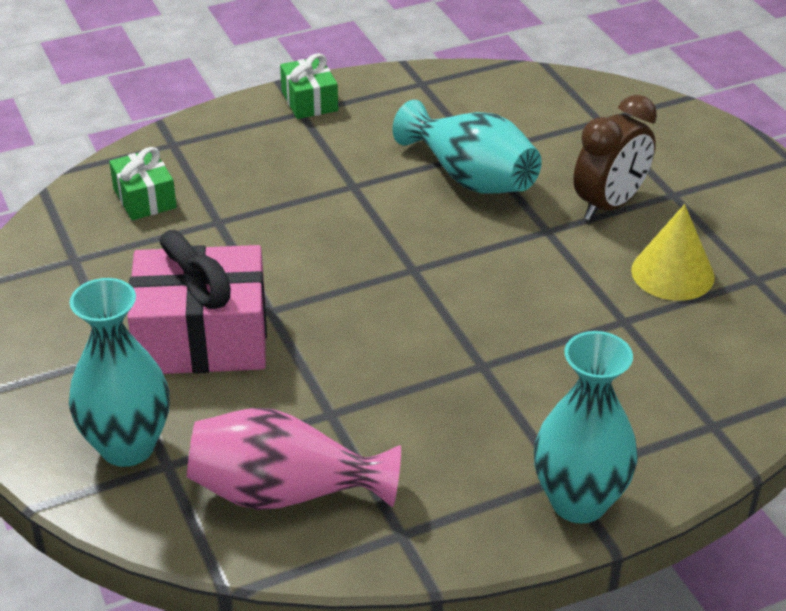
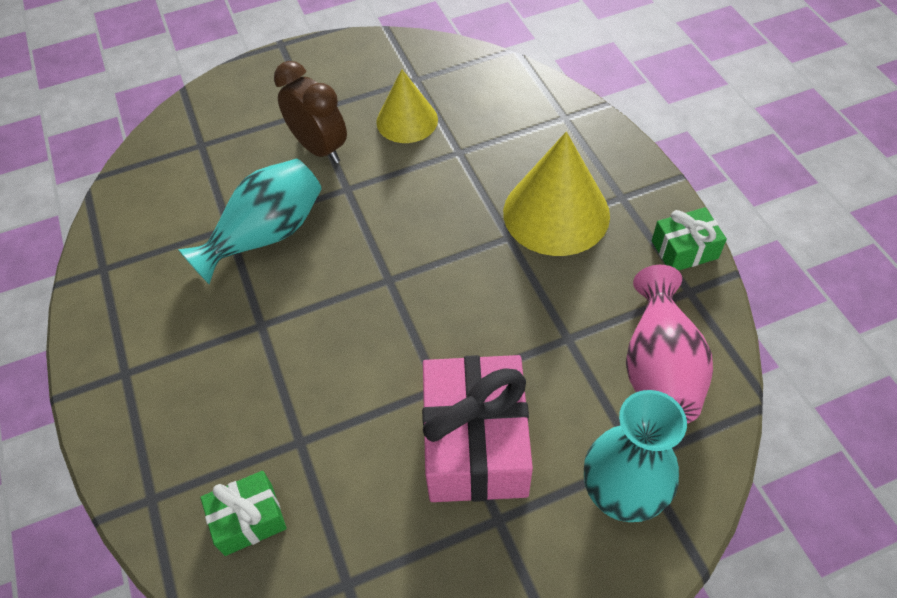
camera: 85 degrees left, 15 degrees up
green gift [280,53,338,119] -> green gift moved to [652,207,727,271]
turquoise vase [534,331,638,524] -> none
none -> yellow cone [503,132,610,256]

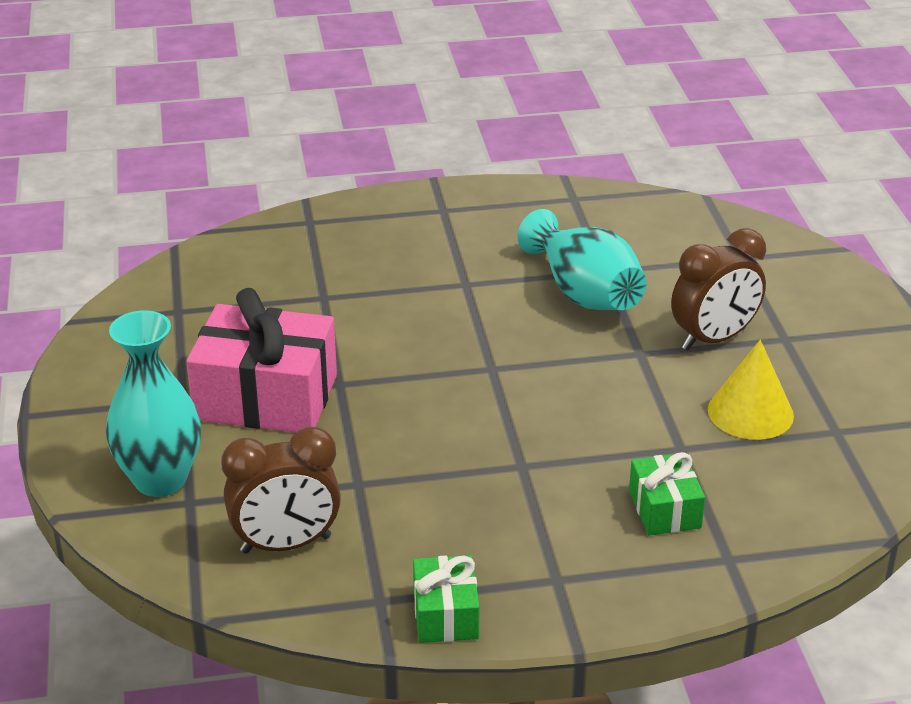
camera: 100 degrees right, 20 degrees down
green gift [201,471,287,556] -> green gift moved to [629,452,705,535]
yellow cone [503,132,610,256] -> none
pink vase [626,265,713,423] -> brown clock [221,427,341,554]

